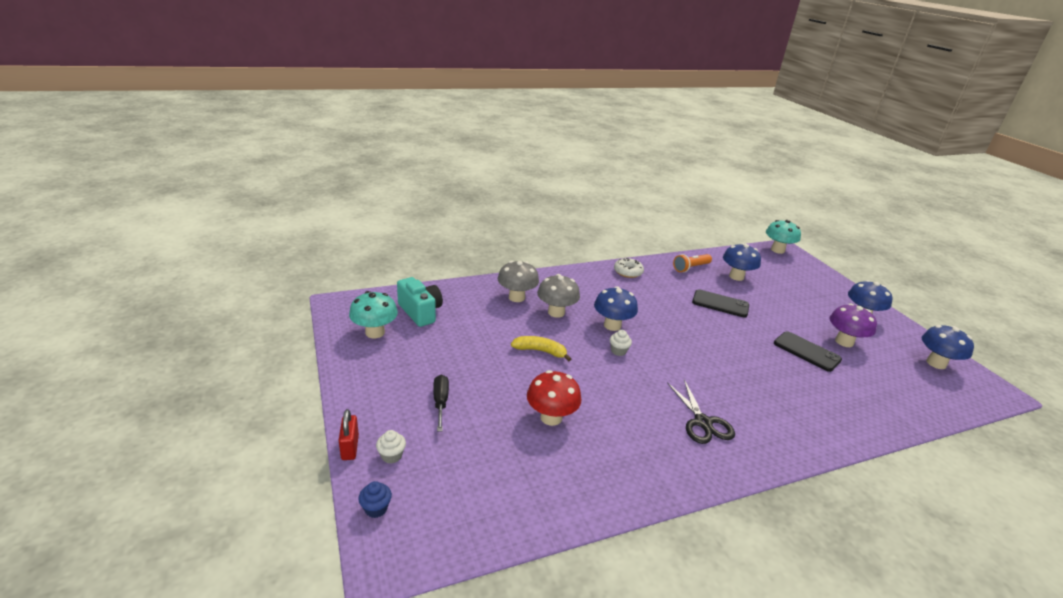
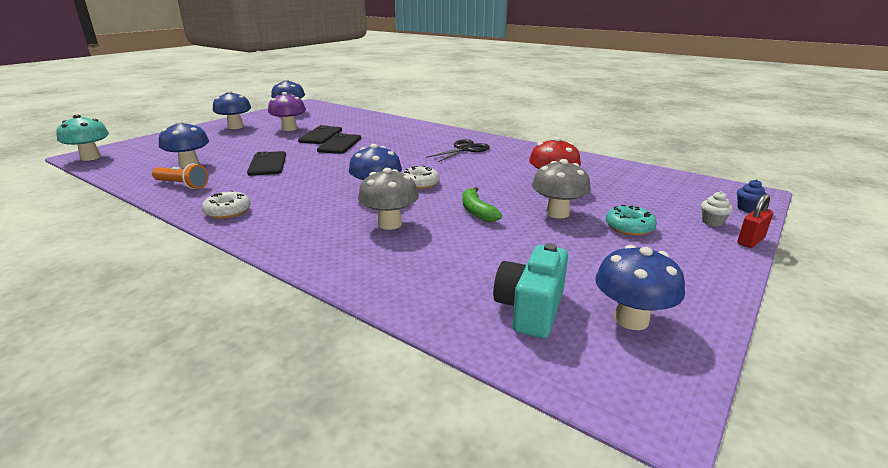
camera: 120 degrees left, 5 degrees down
turquoise mushroom [349,291,398,338] -> blue mushroom [595,245,685,330]
black screwdriver [433,375,449,432] -> turquoise donut [606,205,657,236]
grey mushroom [498,261,539,302] -> grey mushroom moved to [532,159,591,218]
yellow banana [511,336,571,361] -> green banana [463,187,502,222]
white cupcake [610,330,632,356] -> white donut [402,166,440,189]
none -> black phone [317,133,361,154]

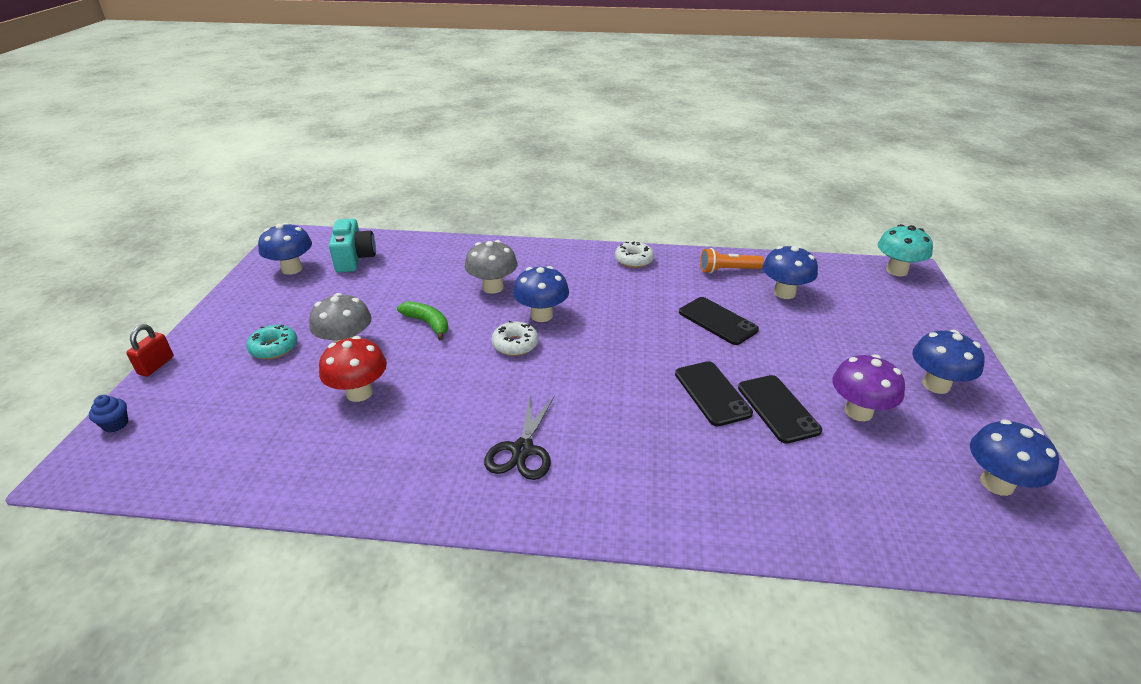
camera: 150 degrees right, 10 degrees up
white cupcake [701,191,733,227] -> none

